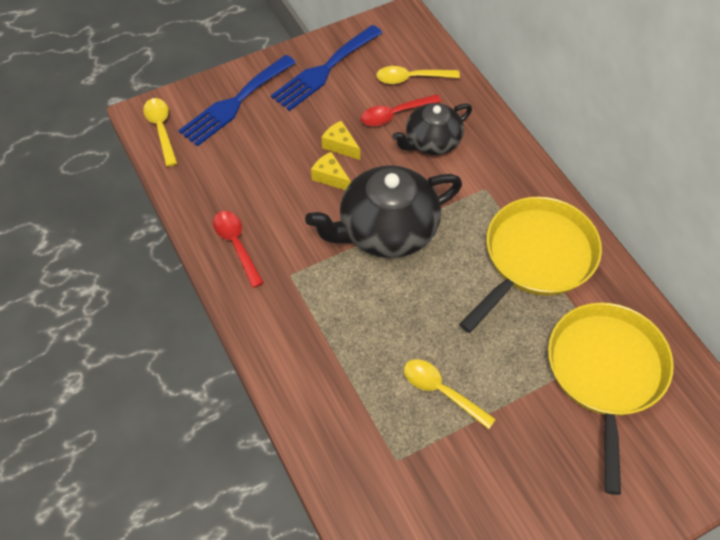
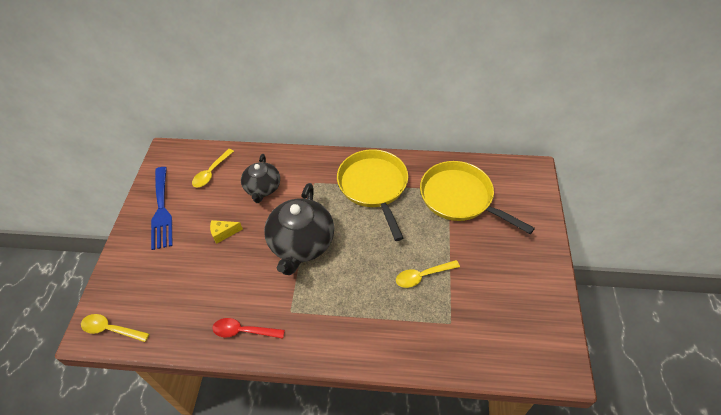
camera: 55 degrees left, 5 degrees down
blue fork [178,55,296,146] -> none
yellow cheese [311,152,351,190] -> none
red spoon [361,94,441,126] -> none

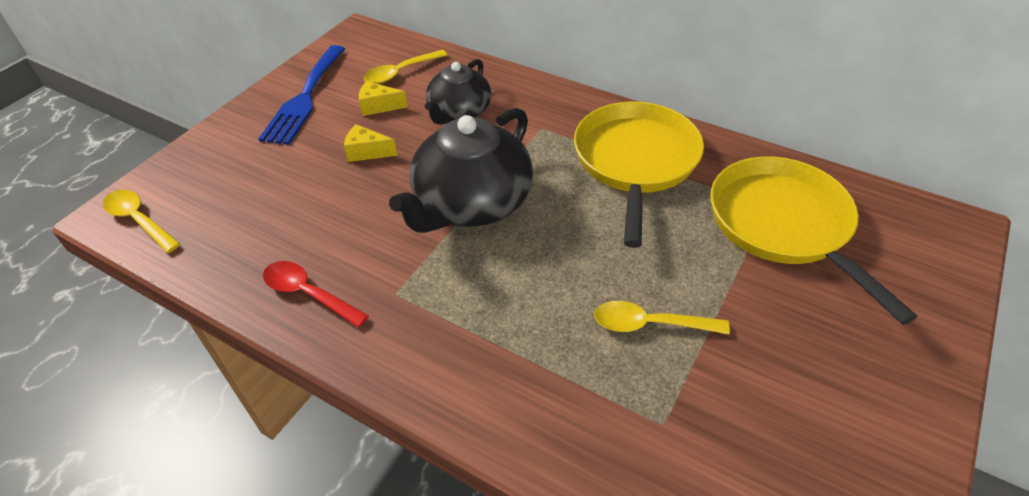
camera: 25 degrees right, 5 degrees down
none -> yellow cheese [359,81,408,116]

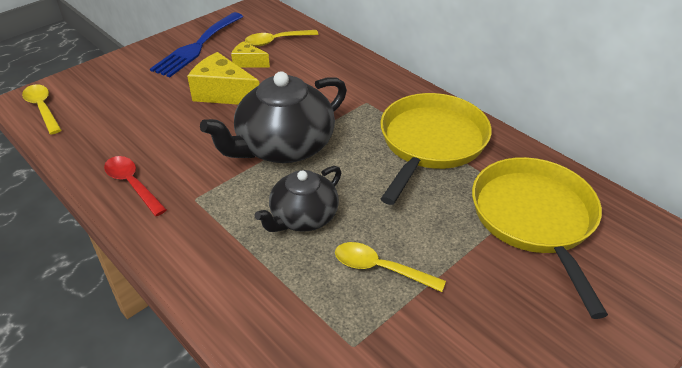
camera: 15 degrees right, 5 degrees down
yellow cheese [344,124,397,162] -> yellow cheese [187,52,260,104], size x1.79
black teapot [425,59,491,125] -> black teapot moved to [254,166,341,232]

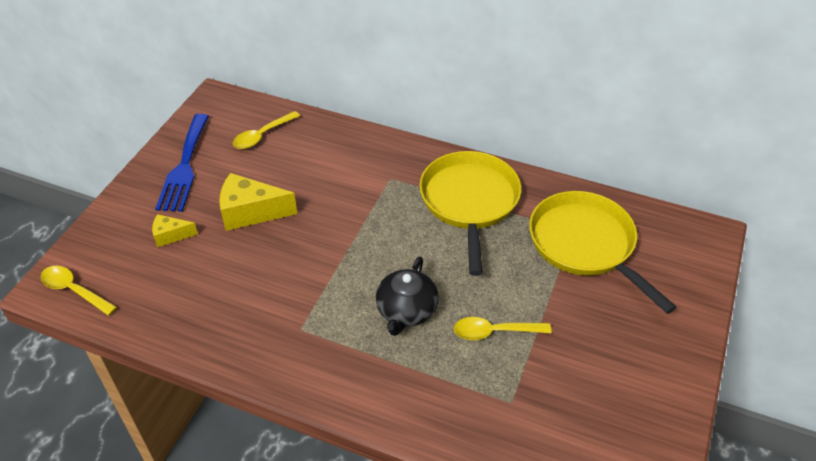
camera: 25 degrees left, 5 degrees up
red spoon [104,156,167,216] -> none
black teapot [200,71,347,163] -> none
yellow cheese [231,41,270,67] -> yellow cheese moved to [152,214,198,247]

